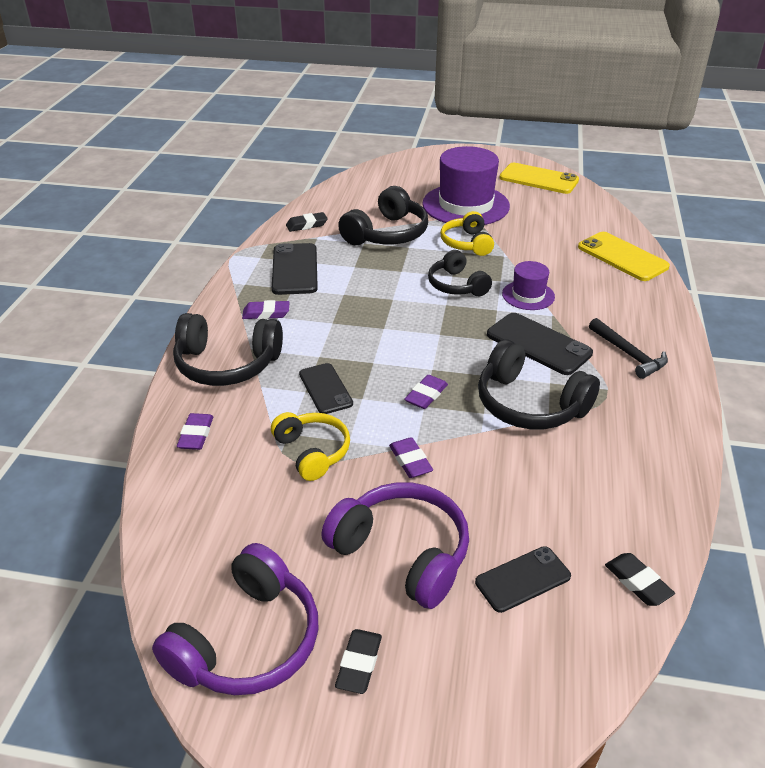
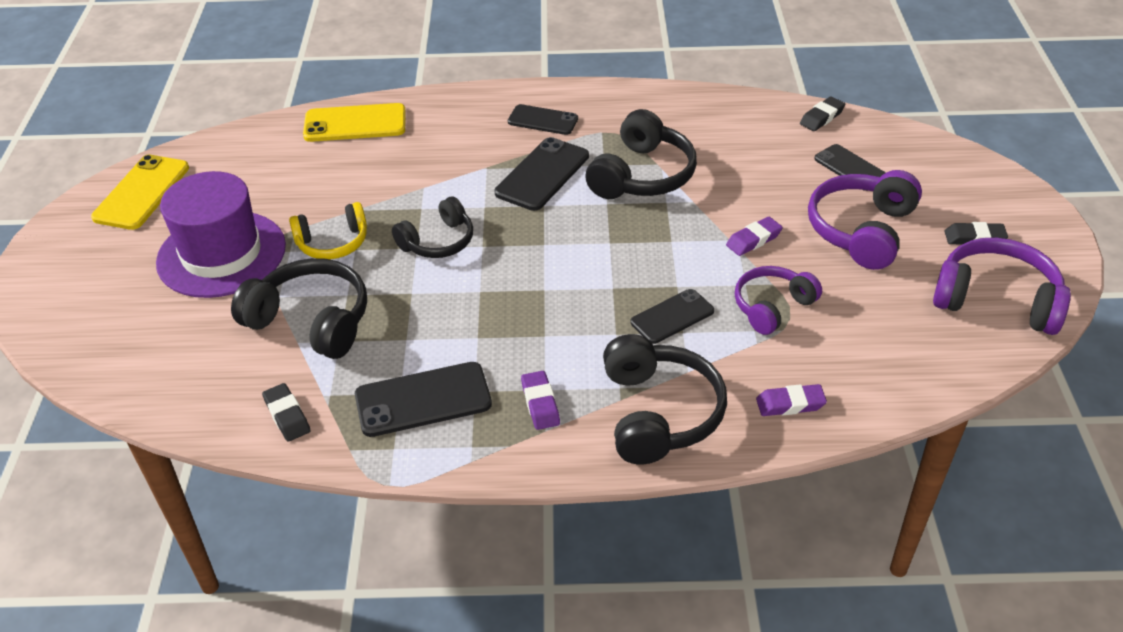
camera: 100 degrees left, 5 degrees up
yellow headphones [271,412,350,481] -> purple headphones [735,266,822,335]
purple eraser [405,375,448,409] -> none
purple hat [502,261,555,310] -> none
yellow phone [578,232,670,281] -> yellow phone turned 45 degrees clockwise [303,103,406,142]
black hammer [589,318,668,379] -> black phone [508,104,578,135]

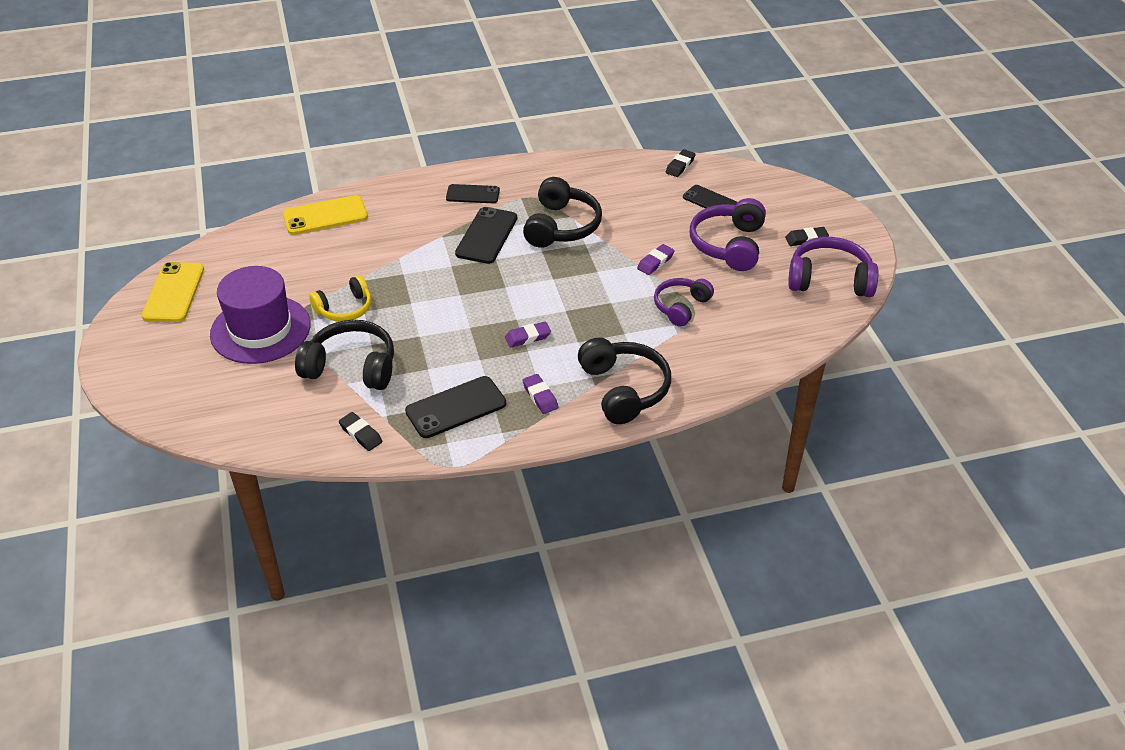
camera: 15 degrees left, 0 degrees up
black headphones [392,196,473,258] -> none
black phone [631,289,714,344] -> none
purple eraser [756,384,827,416] -> purple eraser moved to [505,322,551,348]

